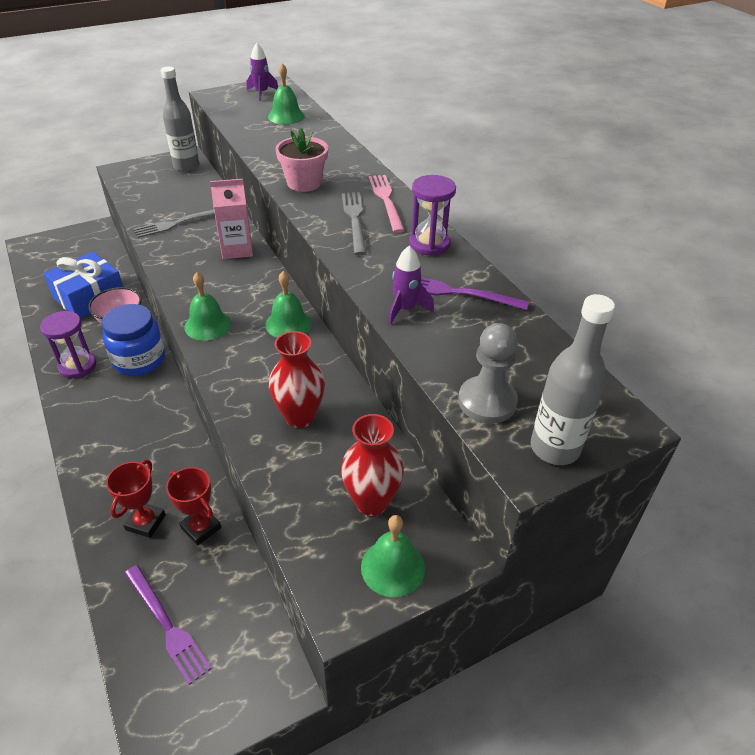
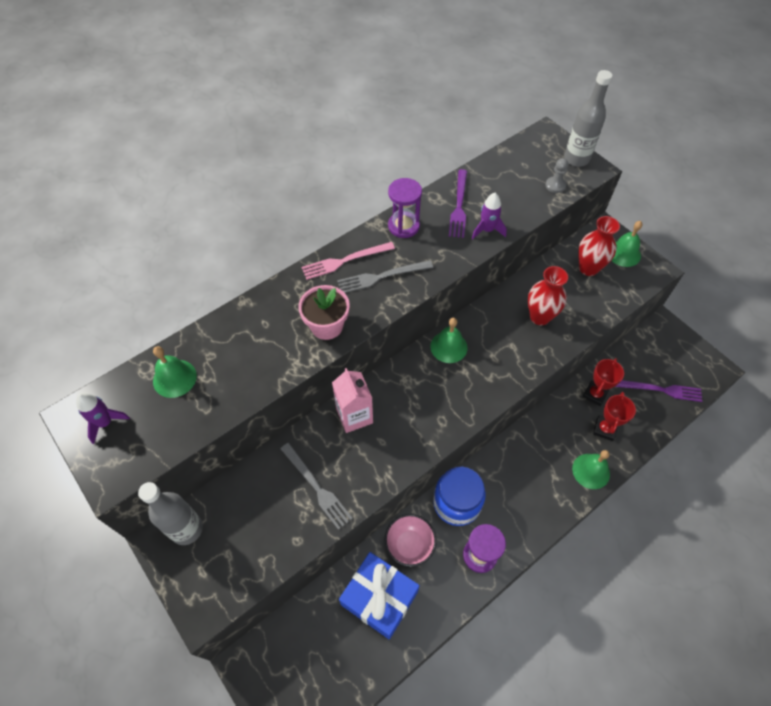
camera: 100 degrees left, 15 degrees up
red trophy [106,460,166,538] -> red trophy turned 75 degrees counterclockwise [593,392,636,441]
purple fork [125,565,212,685] -> purple fork turned 60 degrees clockwise [615,380,702,402]
green bell [184,272,231,341] -> green bell moved to [572,450,610,489]
grey pawn [458,323,518,424] -> grey pawn [545,158,568,193], size x0.61

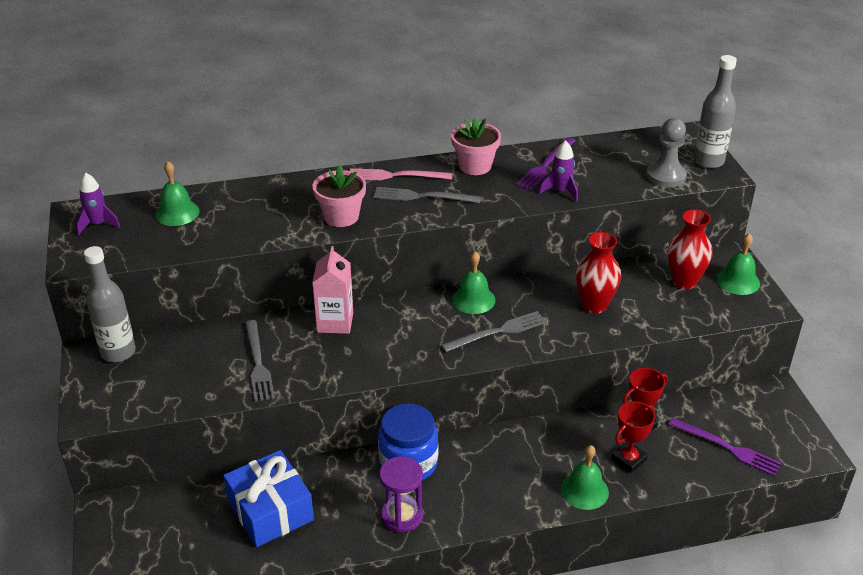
camera: 25 degrees right, 20 degrees down
pink bowl [384,514,437,567] -> none
purple hourglass [388,178,422,238] -> pink flower pot [451,117,501,175]
grey pawn [545,158,568,193] -> grey pawn [646,118,687,187], size x1.65
none -> grey fork [441,311,547,352]

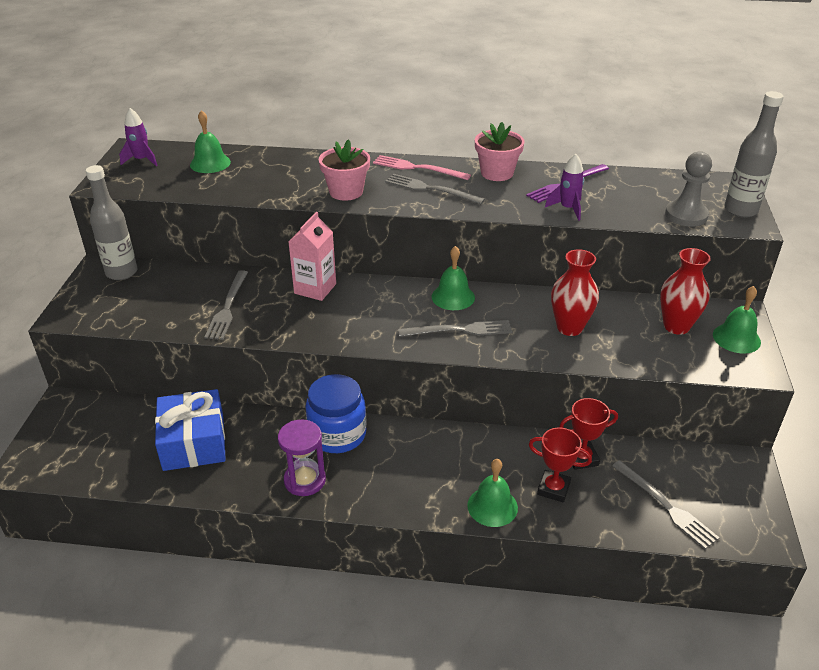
camera: 20 degrees right, 0 degrees up
red trophy [611,401,655,473] -> red trophy turned 45 degrees clockwise [529,428,592,503]
purple fork [668,418,781,476] -> grey fork [612,460,720,549]

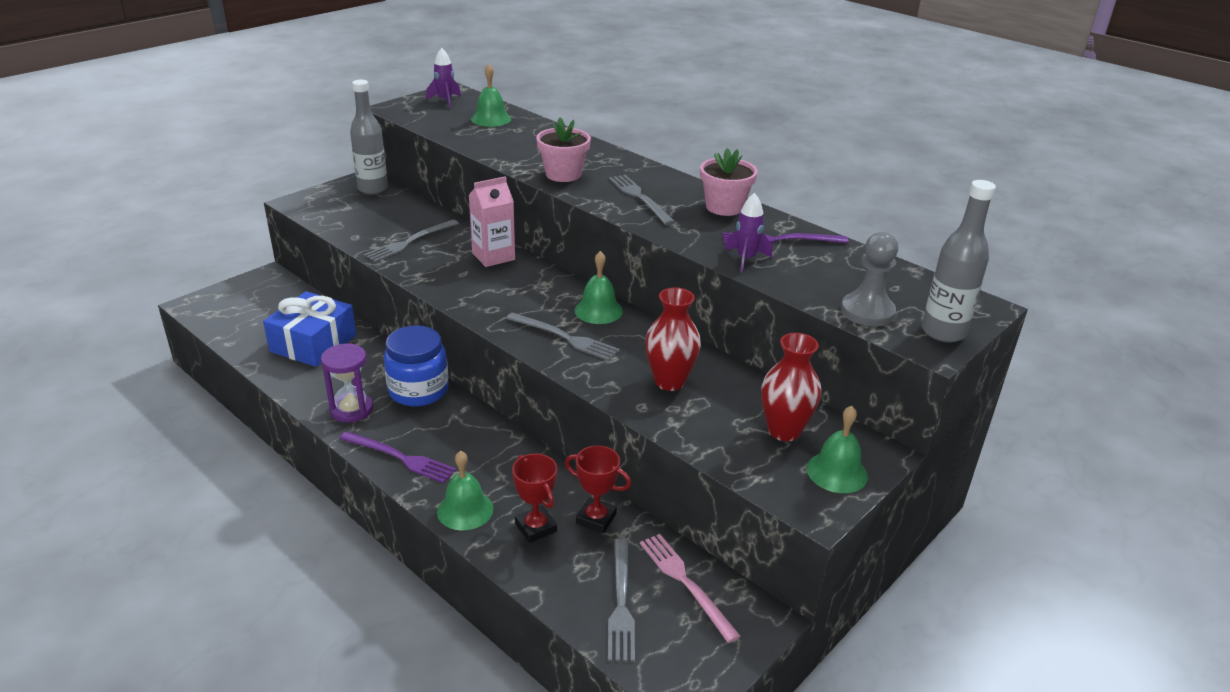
camera: 35 degrees right, 5 degrees down
pink fork [373,155,471,180] -> pink fork moved to [640,534,740,643]
none -> purple fork [339,431,456,483]

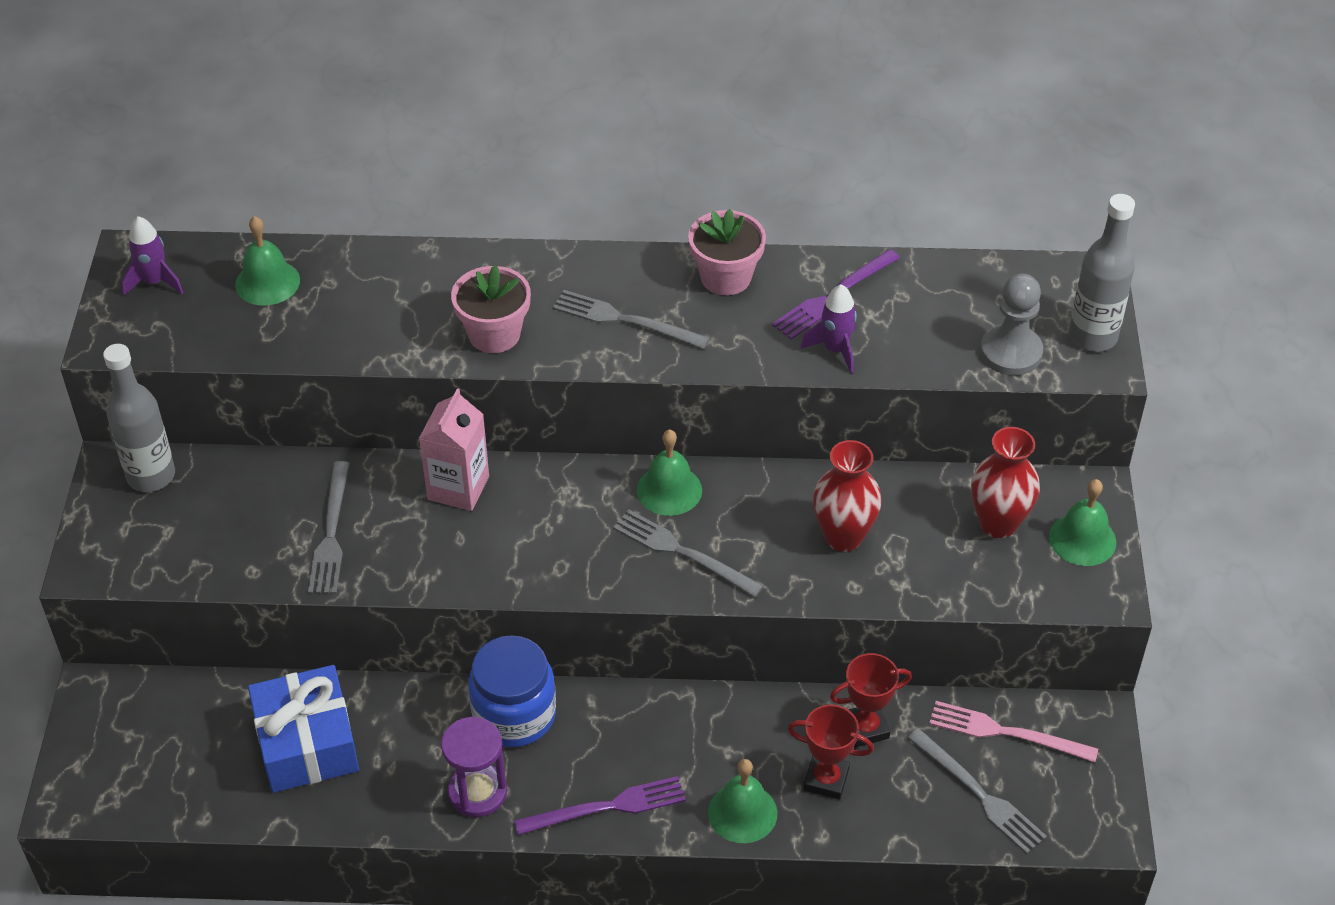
camera: 40 degrees left, 15 degrees up
grey fork [506,312,620,361] -> grey fork turned 135 degrees counterclockwise [613,510,764,597]

